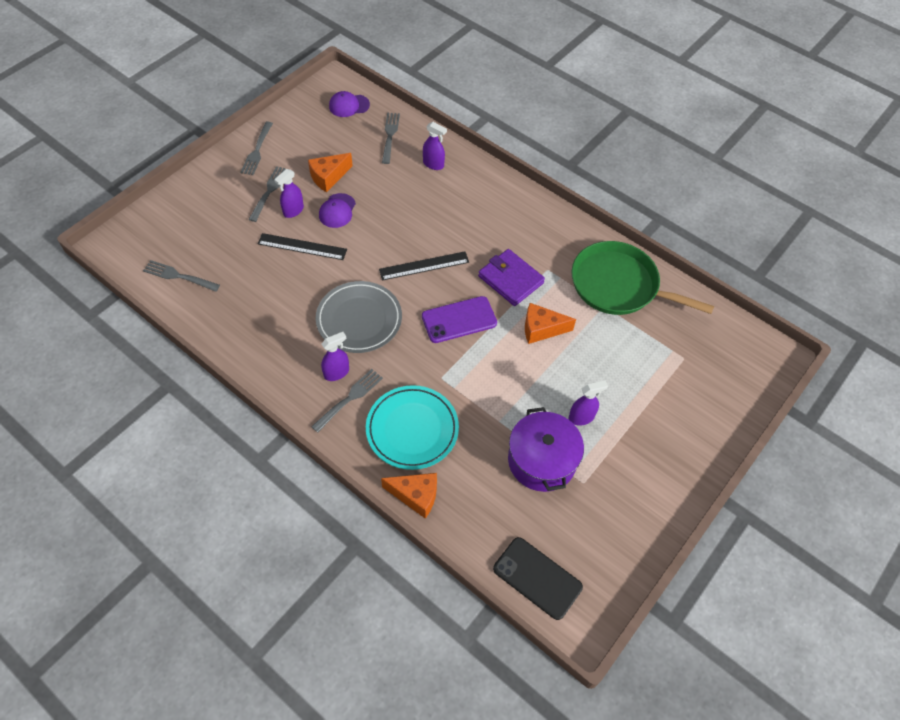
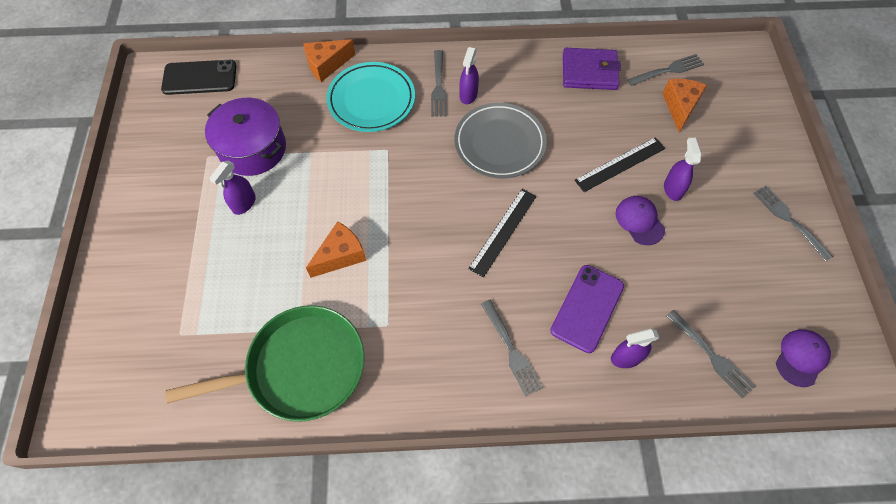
camera: 140 degrees right, 5 degrees up
grey fork [248,166,285,222] -> grey fork moved to [481,299,543,396]
orange cheese [308,153,353,192] -> orange cheese moved to [662,79,707,132]
purple phone [422,296,497,343] -> purple phone moved to [550,265,624,353]
purple wallet [478,249,545,306] -> purple wallet moved to [563,48,621,90]

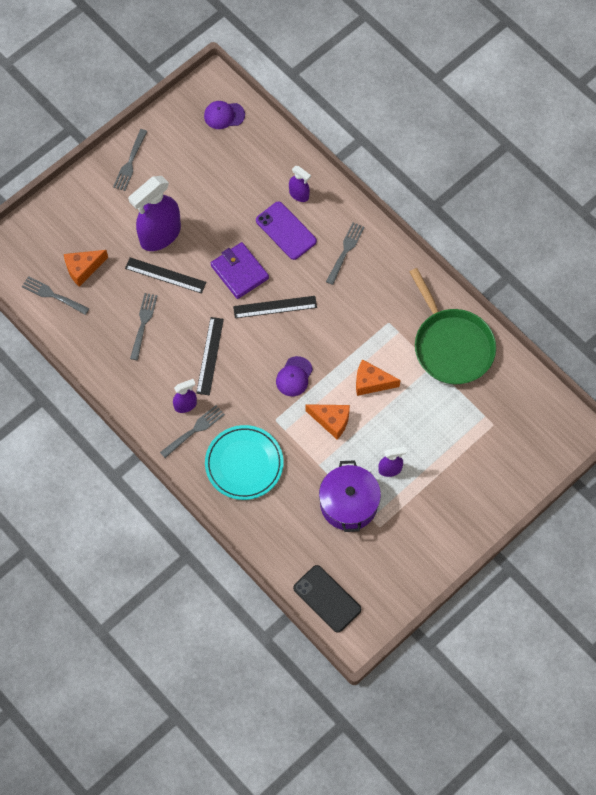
camera: 130 degrees left, 5 degrees up
green pan [165,305,365,422] -> green pan turned 150 degrees counterclockwise [410,268,496,384]
orange cheese [304,39,356,82] -> orange cheese moved to [305,404,350,439]
grey plate [455,103,547,178] -> black ruler [196,317,224,396]
purple phone [550,265,624,353] -> purple phone turned 60 degrees clockwise [256,202,317,260]
purple wallet [563,48,621,90] -> purple wallet moved to [210,242,269,299]
purple cap [615,196,665,245] -> purple cap moved to [276,356,313,396]
purple spray bottle [664,138,702,201] -> purple spray bottle [128,176,181,251], size x2.07
grey fork [666,310,755,399] -> grey fork moved to [130,293,158,360]

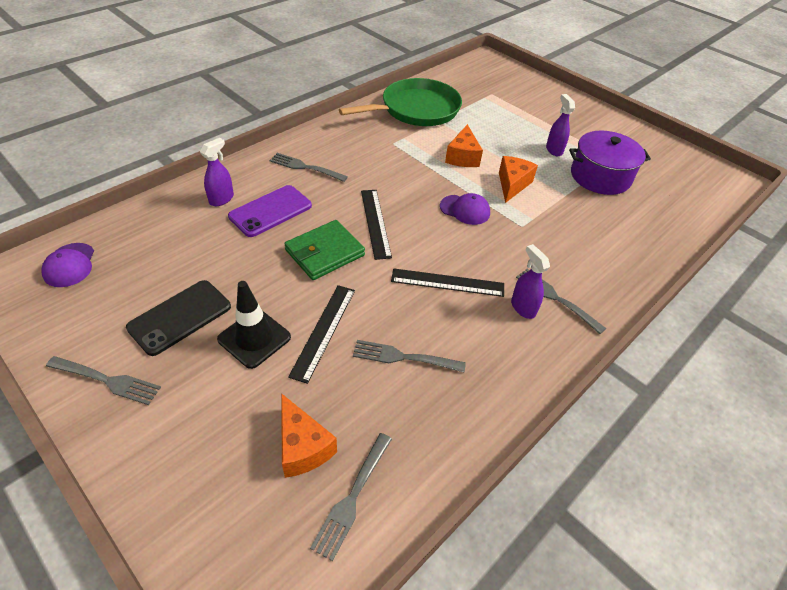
camera: 95 degrees left, 20 degrees down
purple spray bottle [128,176,181,251] -> black traffic cone [217,281,291,369]
turquoise plate [205,425,284,500] -> none
purple wallet [210,242,269,299] -> green wallet [285,220,365,280]
black phone [293,565,361,633] -> black phone moved to [126,280,231,356]

